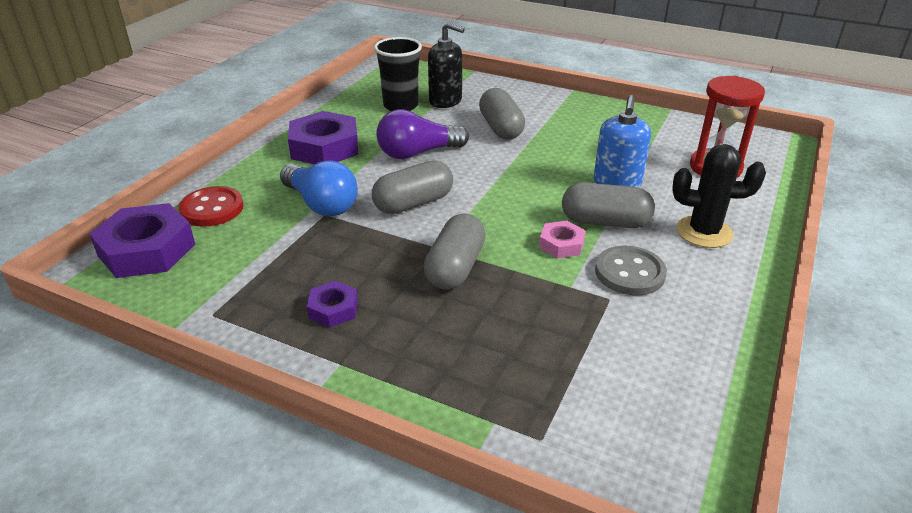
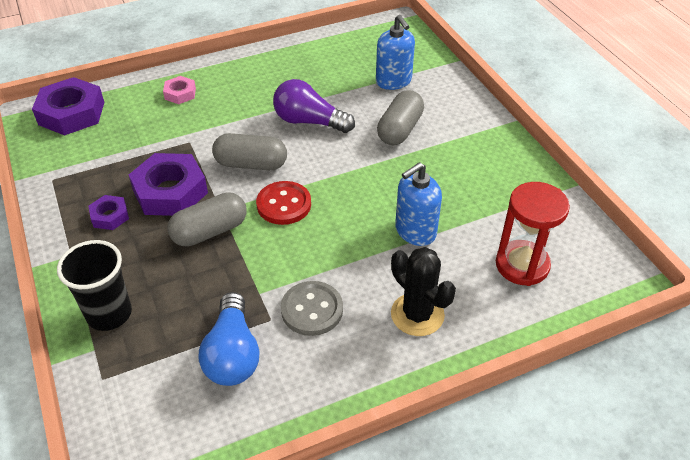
camera: 40 degrees right, 10 degrees up
red button [179,186,244,227] -> red button moved to [256,181,311,225]
blue light bulb [280,161,358,217] -> blue light bulb moved to [199,292,260,386]
purple nut [288,111,358,164] -> purple nut moved to [129,153,208,216]
black cup [374,37,422,111] -> black cup moved to [57,240,132,331]
black soap dispenser [428,22,465,108] -> blue soap dispenser [376,15,415,90]
pink nut [539,221,585,258] -> pink nut moved to [163,76,196,104]
grey capsule [562,182,655,228] -> none

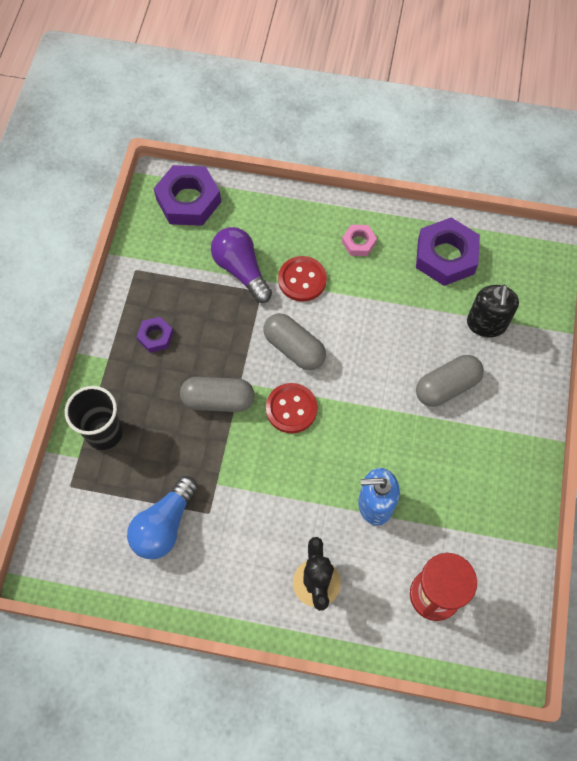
camera: 35 degrees right, 20 degrees up
purple nut [129,153,208,216] -> purple nut moved to [416,217,480,286]
pink nut [163,76,196,104] -> pink nut moved to [342,225,377,256]
purple light bulb [273,79,355,133] -> purple light bulb moved to [211,227,272,303]
grey button [281,281,343,336] -> none
blue soap dispenser [376,15,415,90] -> black soap dispenser [467,285,519,338]
none -> red button [278,256,327,302]

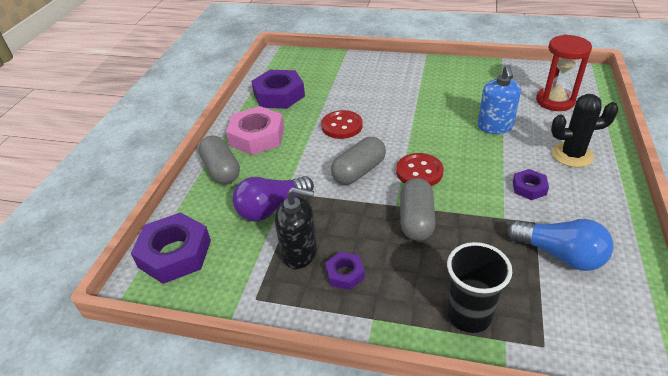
camera: 85 degrees left, 25 degrees down
red button [278,256,327,302] -> red button moved to [321,110,363,139]
pink nut [342,225,377,256] -> pink nut [226,106,284,155], size x1.95
grey capsule [416,355,484,407] -> grey capsule moved to [198,136,240,184]
black soap dispenser [467,285,519,338] -> black soap dispenser moved to [275,187,317,269]
none -> purple nut [513,169,549,200]

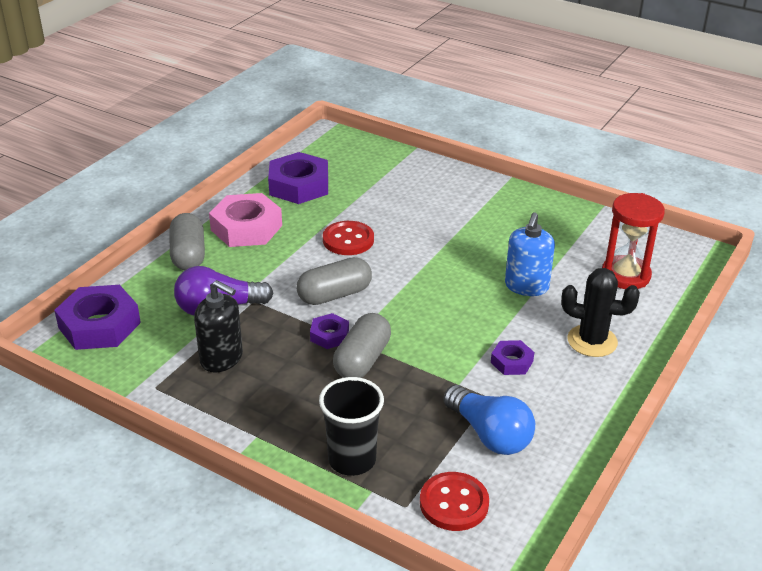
camera: 15 degrees right, 5 degrees down
purple nut [325,252,365,290] -> purple nut moved to [310,313,349,349]
red button [396,153,444,186] -> red button moved to [420,472,489,531]

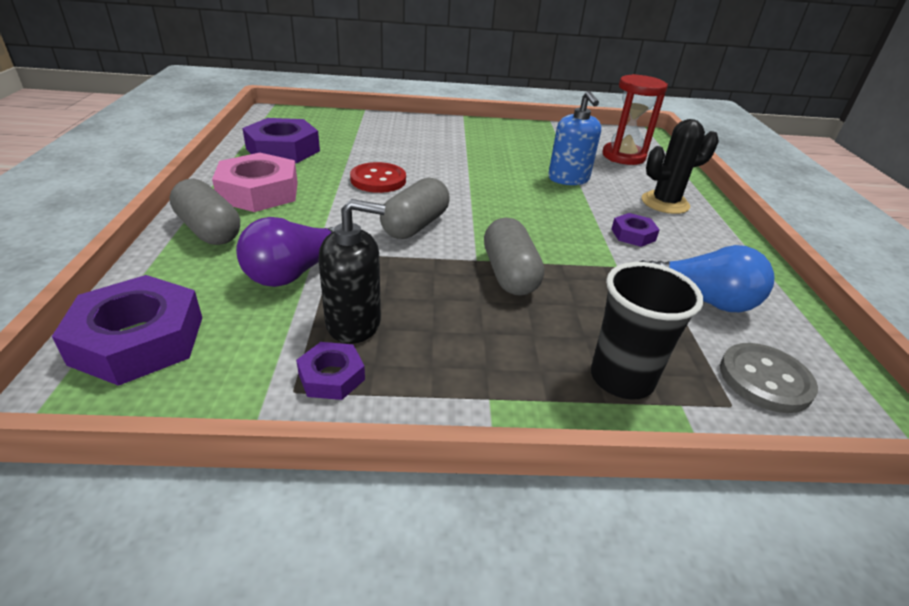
camera: 35 degrees left, 0 degrees up
purple nut [310,313,349,349] -> purple nut moved to [296,342,365,400]
red button [420,472,489,531] -> grey button [720,343,818,413]

